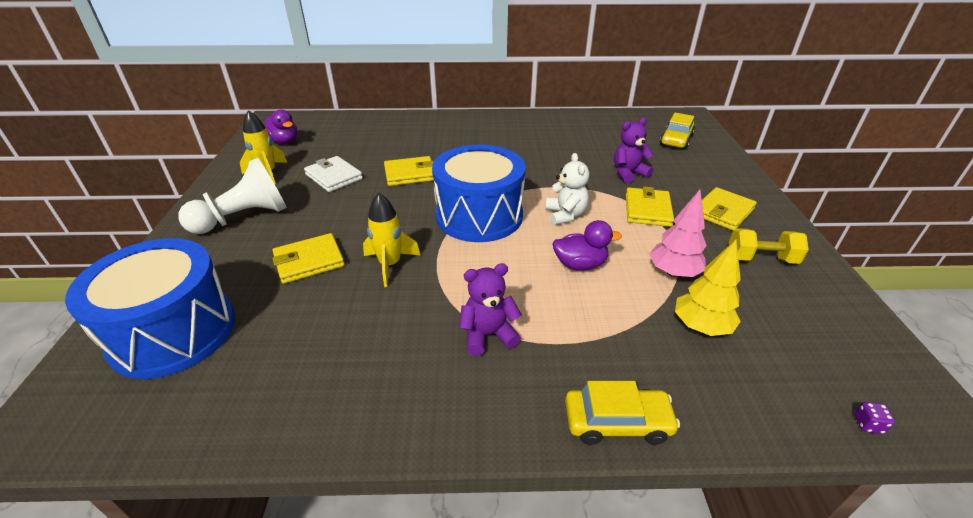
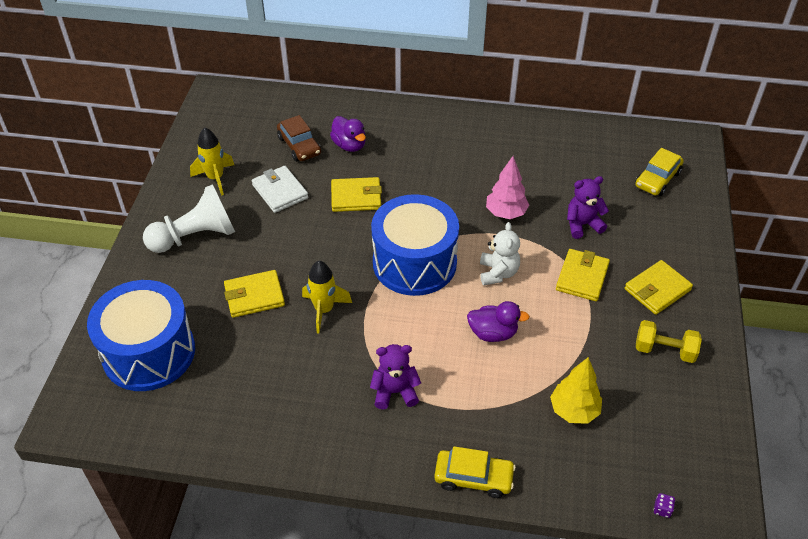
camera: 10 degrees right, 10 degrees up
purple duck [265,109,297,144] -> purple duck moved to [330,116,366,152]
pink tree [649,190,707,277] -> pink tree moved to [486,156,529,219]
none -> brown car [277,115,321,161]

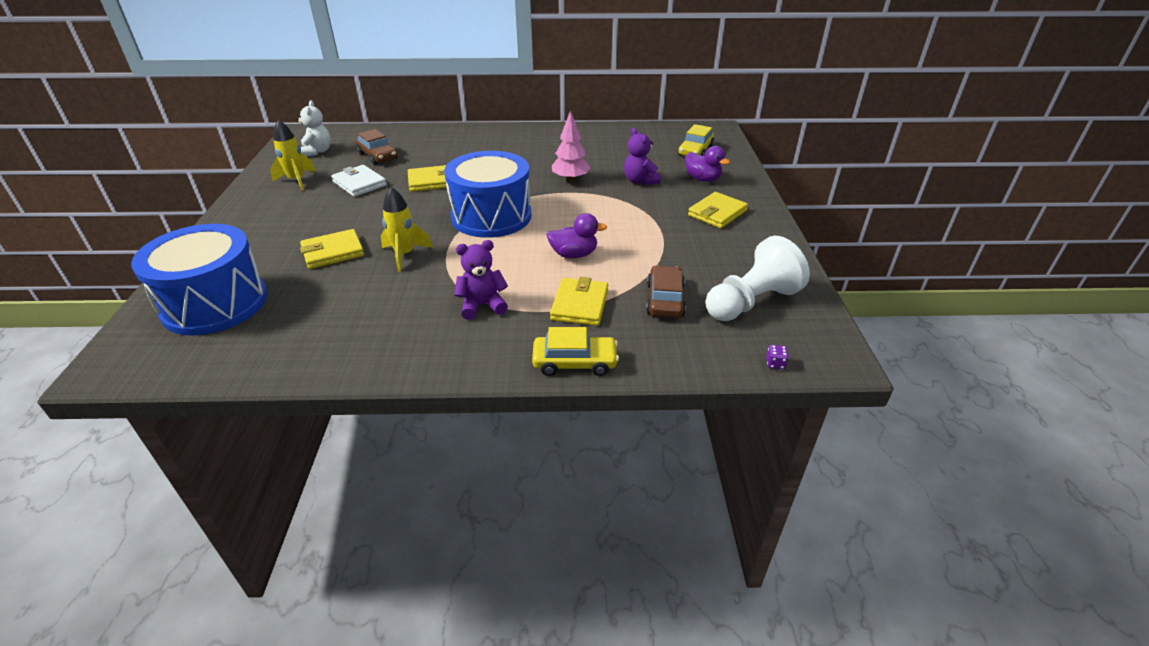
camera: 10 degrees left, 10 degrees down
white pawn [143,184,235,253] -> white pawn moved to [705,236,810,321]
purple duck [330,116,366,152] -> purple duck moved to [685,146,730,182]
white teddy bear [480,222,520,286] -> white teddy bear moved to [296,100,331,157]
yellow tree [550,357,602,424] -> brown car [646,265,686,318]
yellow wallet [556,249,610,301] -> yellow wallet moved to [550,277,608,326]
purple teddy bear [567,176,609,239] -> purple teddy bear turned 90 degrees counterclockwise [624,128,661,185]
yellow dumbbell [636,320,702,363] -> none

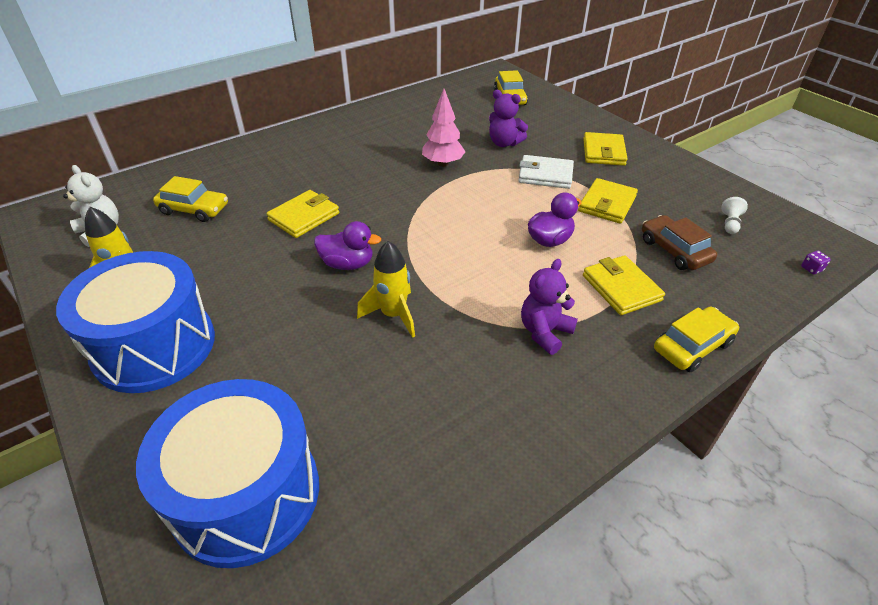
camera: 35 degrees left, 5 degrees up
yellow wallet [300,229,364,269] -> yellow wallet moved to [578,178,638,224]
white wallet [331,165,387,197] -> white wallet moved to [518,155,574,189]
brown car [355,129,398,165] -> yellow car [153,176,228,222]
blue drum [444,151,531,238] -> blue drum moved to [56,251,215,393]
purple duck [685,146,730,182] -> purple duck moved to [314,221,381,270]
white pawn [705,236,810,321] -> white pawn [721,197,748,234], size x0.40

